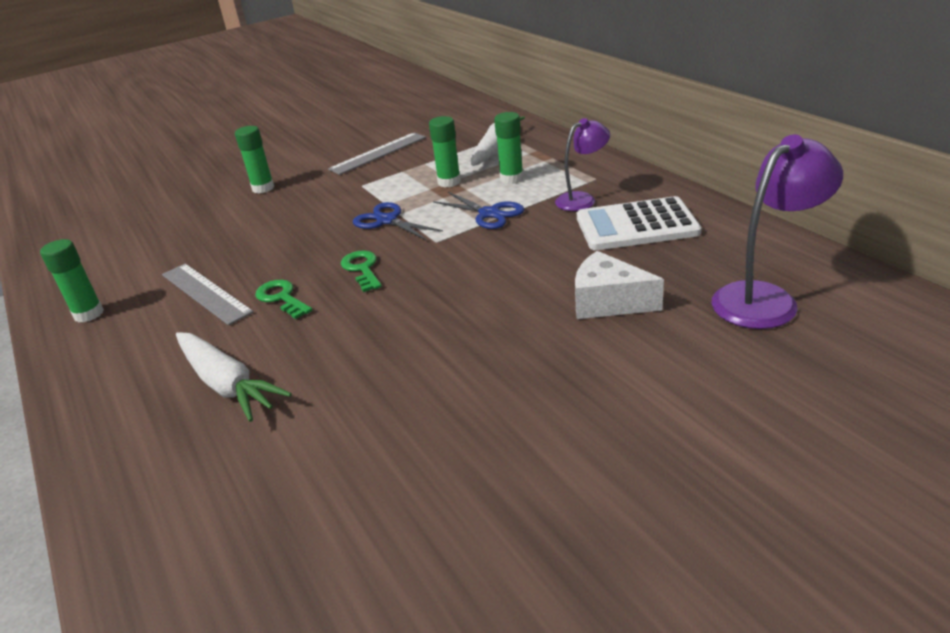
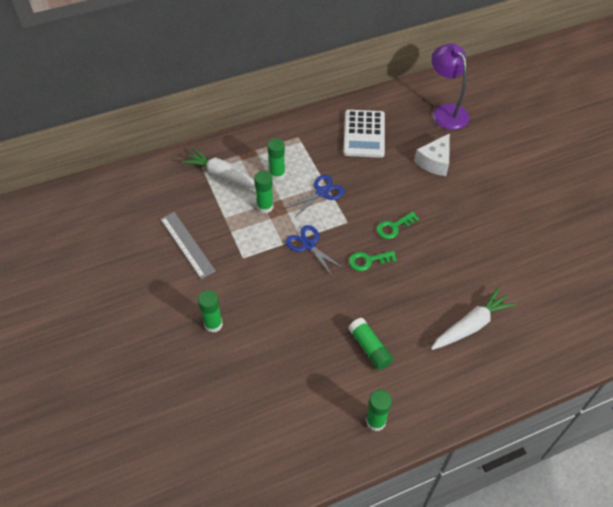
camera: 85 degrees left, 20 degrees up
grey ruler [162,264,253,325] -> green glue stick [348,318,393,370]
green key [255,280,312,319] -> green key moved to [376,212,419,239]
blue scissors [353,202,443,241] -> blue scissors turned 90 degrees clockwise [286,225,344,277]
purple lamp [555,118,610,211] -> none

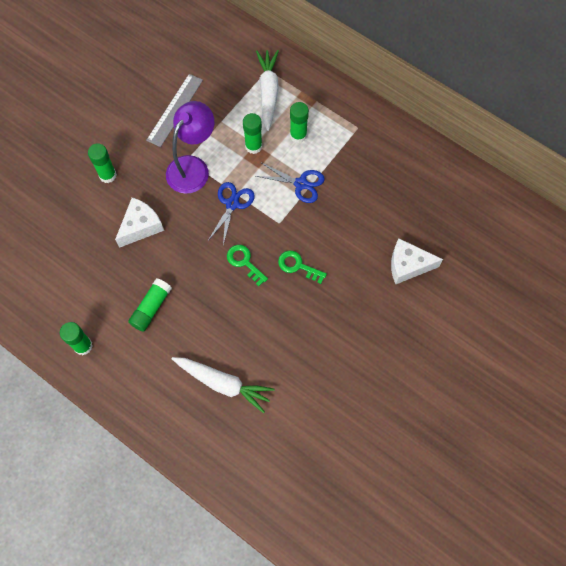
camera: 60 degrees right, 15 degrees up
white calculator [343,110,385,158] -> none
purple lamp [432,44,470,130] -> purple lamp moved to [166,101,215,194]
none -> white cheese [115,197,164,248]

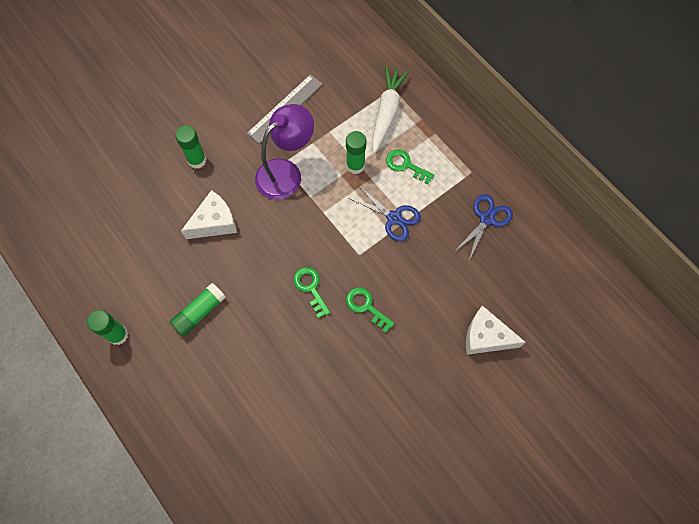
camera: 15 degrees right, 0 degrees up
white carrot [172,357,275,413] -> none
blue scissors [208,182,254,245] -> blue scissors moved to [454,194,513,261]
green glue stick [290,102,309,143] -> green key [386,149,435,184]

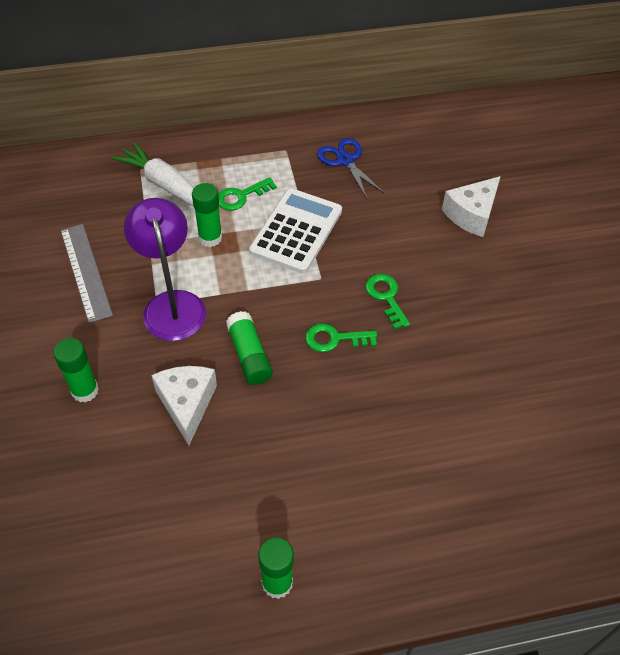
camera: 65 degrees left, 15 degrees down
green glue stick [170,283,226,336] -> green glue stick moved to [226,311,273,385]
green key [346,287,395,333] -> green key turned 90 degrees clockwise [365,274,410,330]
blue scissors [349,185,421,241] -> white calculator [249,188,342,274]

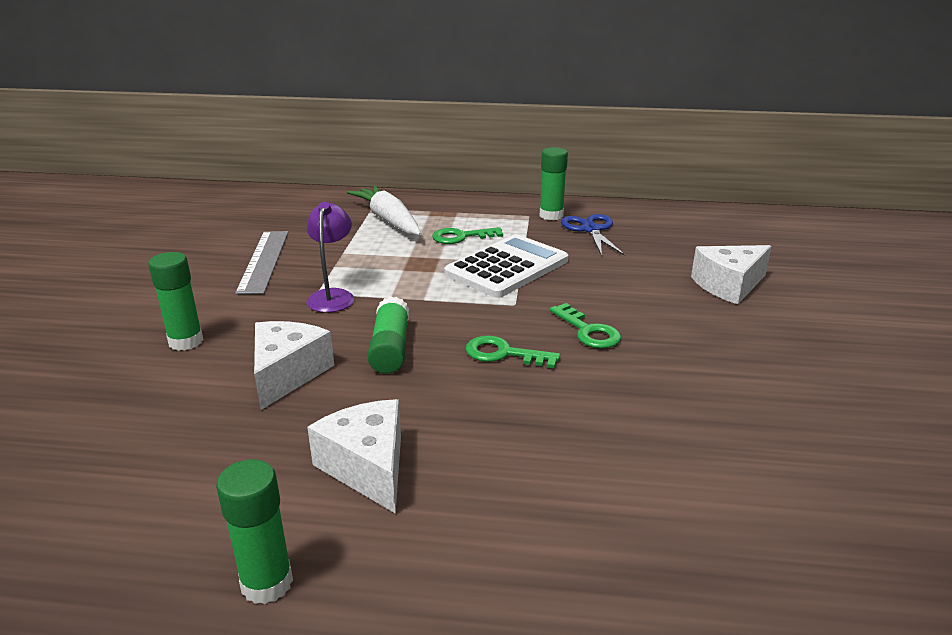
camera: 20 degrees right, 25 degrees down
purple lamp [124,198,206,341] -> purple lamp [306,202,354,313], size x0.63
green glue stick [192,183,222,247] -> green glue stick moved to [540,147,568,220]
green key [365,274,410,330] -> green key turned 150 degrees clockwise [550,303,621,348]
none -> white cheese [307,399,401,514]

